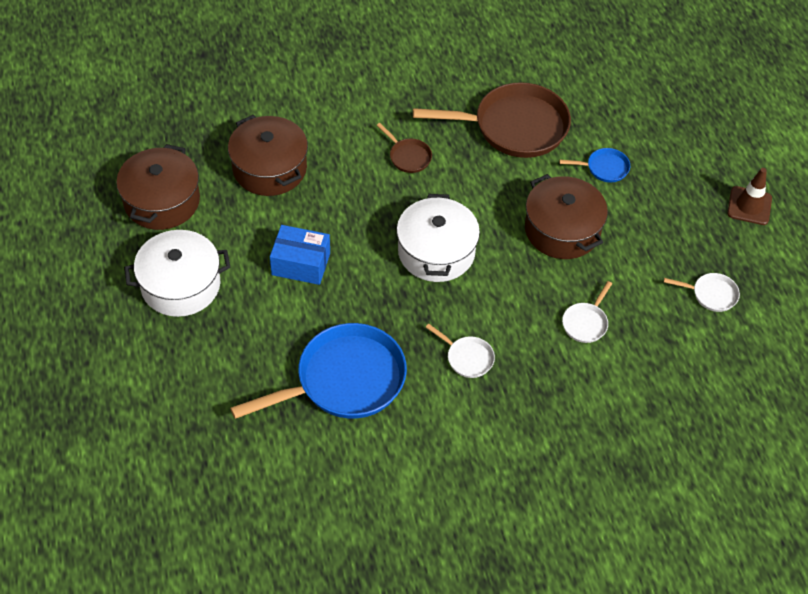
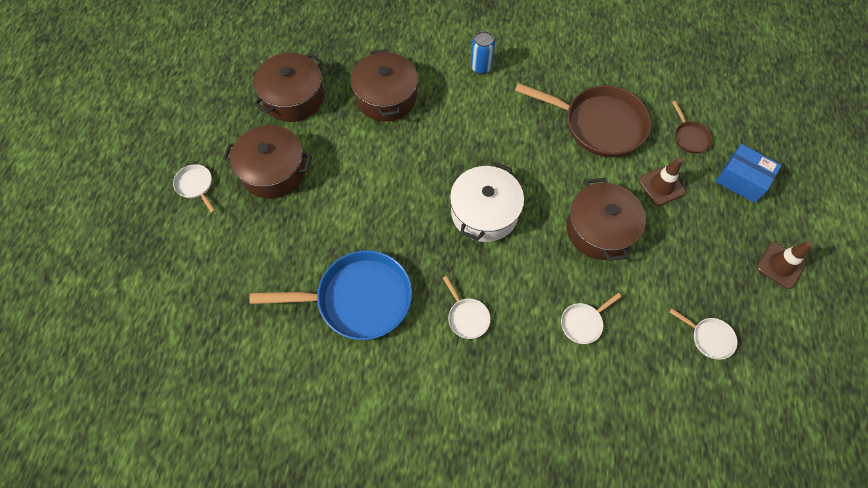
camera: 25 degrees right, 10 degrees up
white pot [124,230,230,317] -> brown pot [223,125,312,199]
blue box [270,225,330,285] -> blue box moved to [716,144,782,203]
brown pan [376,123,432,173] -> brown pan moved to [672,101,713,154]
blue pan [559,148,630,182] -> brown traffic cone [638,158,686,206]
none -> white pan [173,164,215,213]
none -> blue can [471,31,495,74]

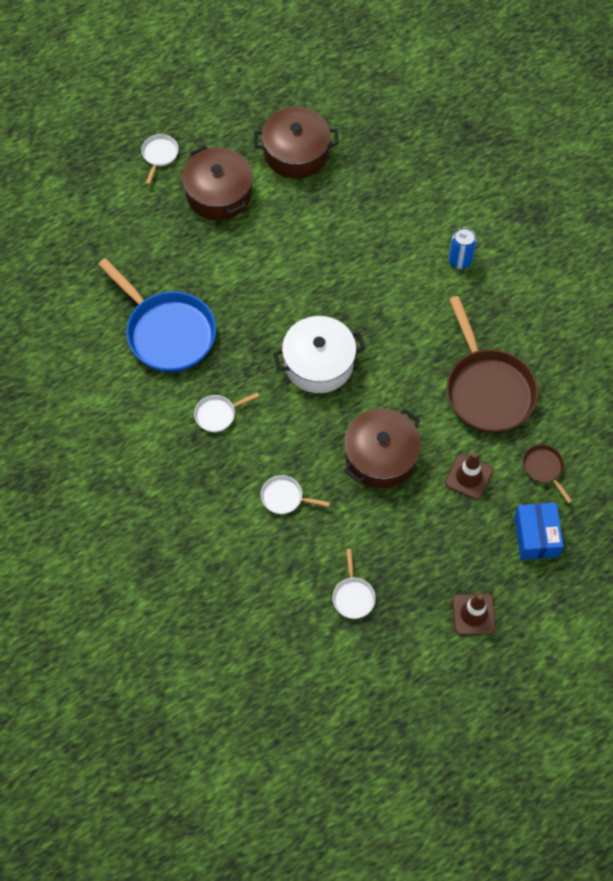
camera: 50 degrees right, 0 degrees up
brown pot [351,49,418,121] -> none
white pan [443,276,491,339] -> white pan turned 45 degrees clockwise [194,392,259,432]
brown pan [672,101,713,154] -> brown pan turned 120 degrees clockwise [523,445,572,503]

